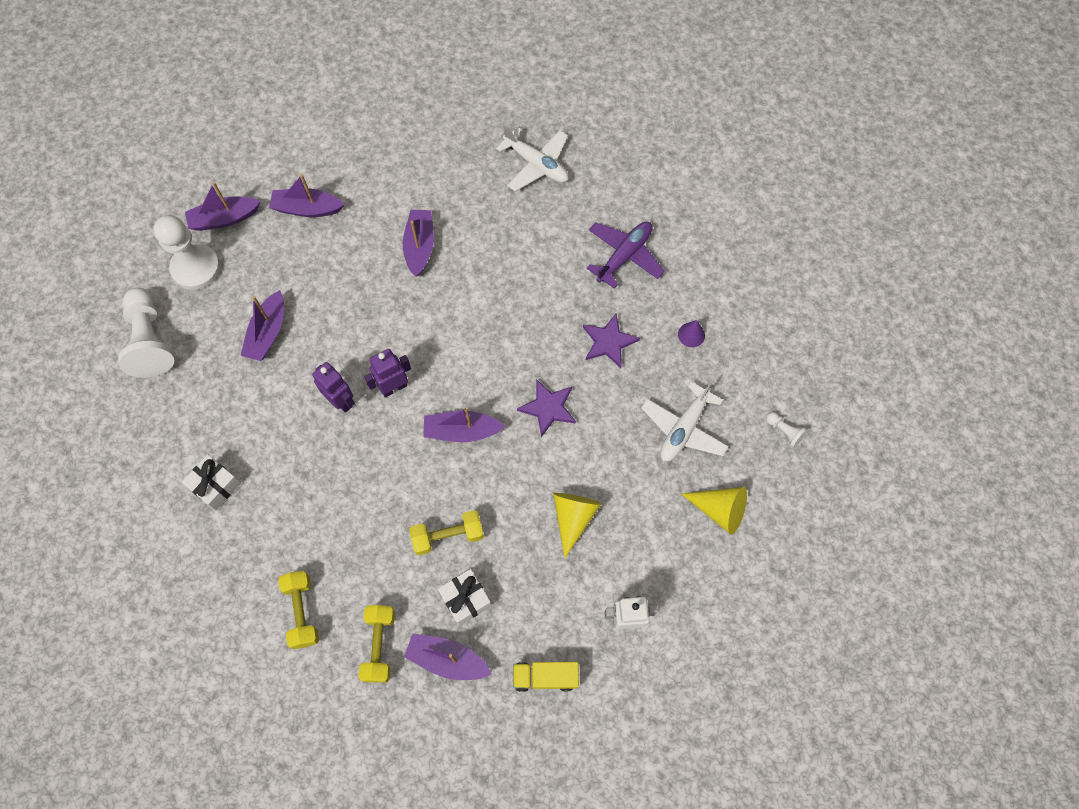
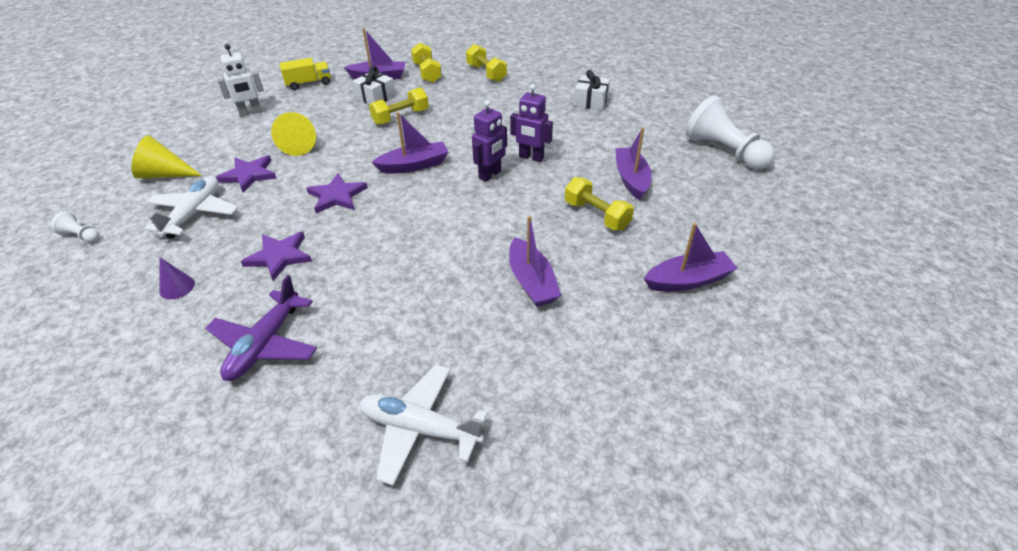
camera: 160 degrees right, 25 degrees down
white pawn [153,215,220,290] -> none
purple boat [185,182,261,231] -> none
none -> purple star [216,155,277,193]
none -> yellow dumbbell [565,177,634,230]

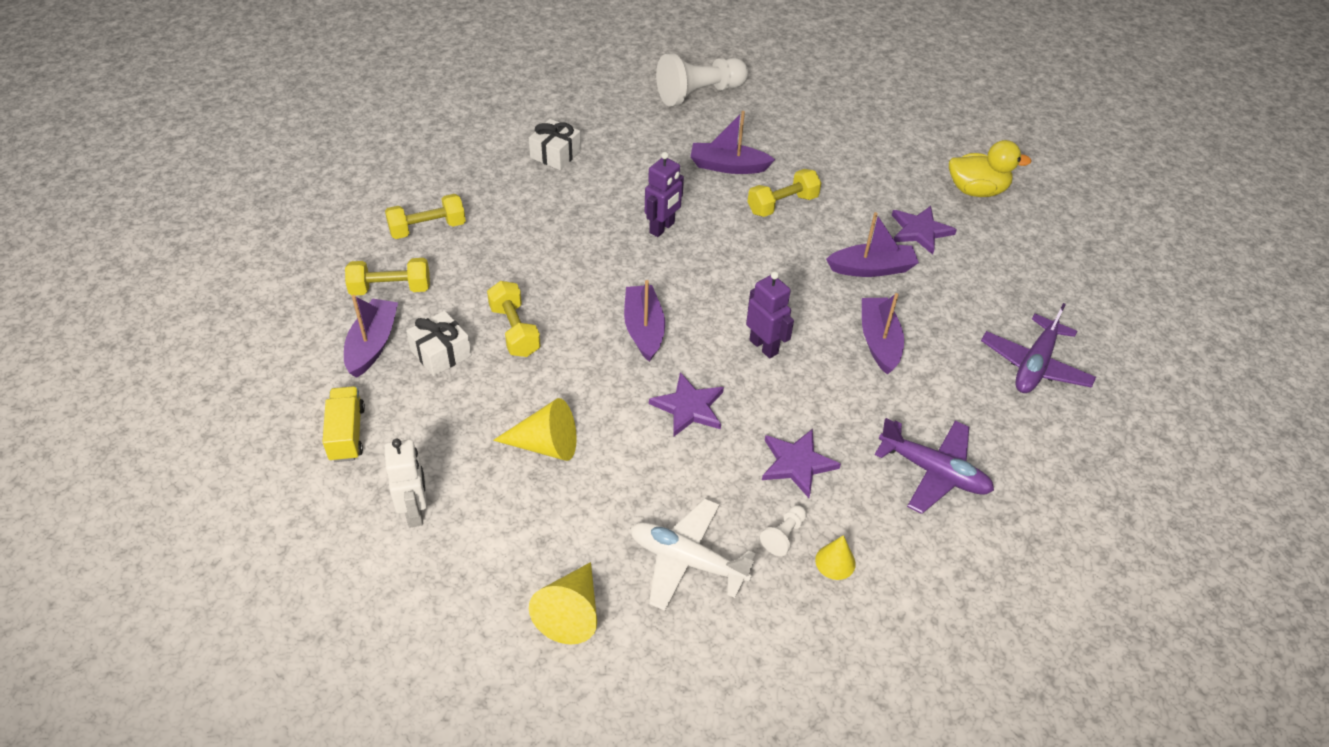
camera: 80 degrees left, 5 degrees up
white pawn [51,212,100,243] -> white pawn moved to [760,505,807,556]
purple cone [160,258,195,299] -> yellow cone [815,535,856,580]
purple star [216,155,277,193] -> purple star moved to [892,206,957,255]
white plane [360,365,488,486] -> purple plane [981,303,1096,393]
purple robot [472,100,507,182] -> purple robot moved to [746,271,794,358]
purple boat [644,223,738,291] -> purple boat moved to [862,293,904,375]
none -> yellow duck [949,140,1032,197]

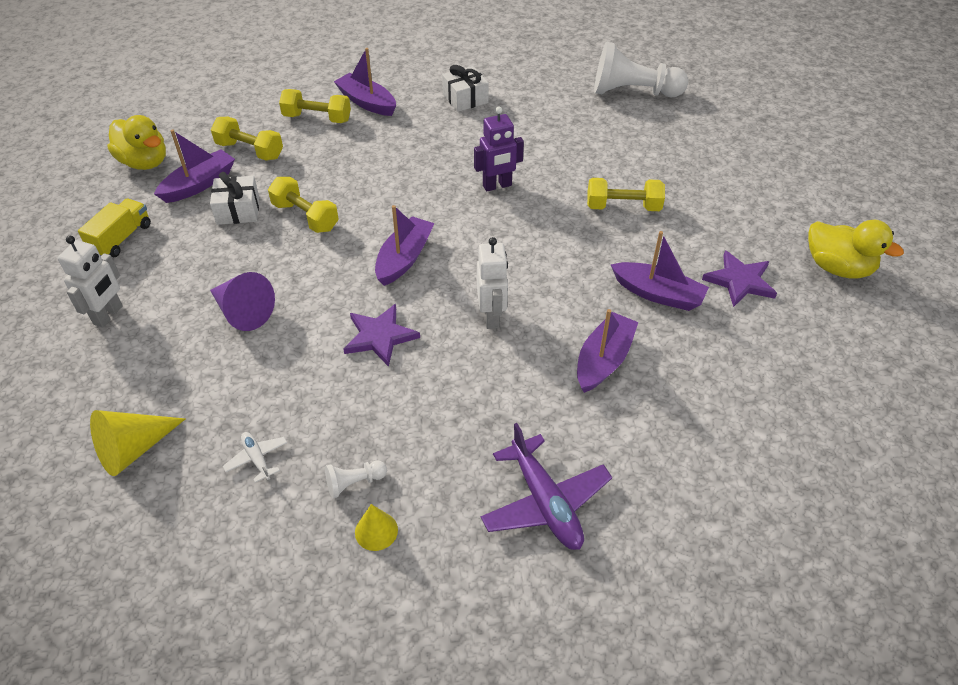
camera: 35 degrees right, 0 degrees up
yellow dumbbell [487,281,541,357] -> yellow dumbbell turned 60 degrees counterclockwise [268,177,339,233]
yellow cone [493,398,577,461] -> purple cone [210,272,275,331]
white plane [630,499,756,611] -> white plane [223,432,287,483], size x0.49
purple boat [690,111,775,174] -> purple boat moved to [334,48,396,116]
purple robot [746,271,794,358] -> white robot [477,237,508,329]
purple star [762,429,841,498] -> none
purple plane [981,303,1096,393] -> none
none -> yellow duck [107,115,166,170]

